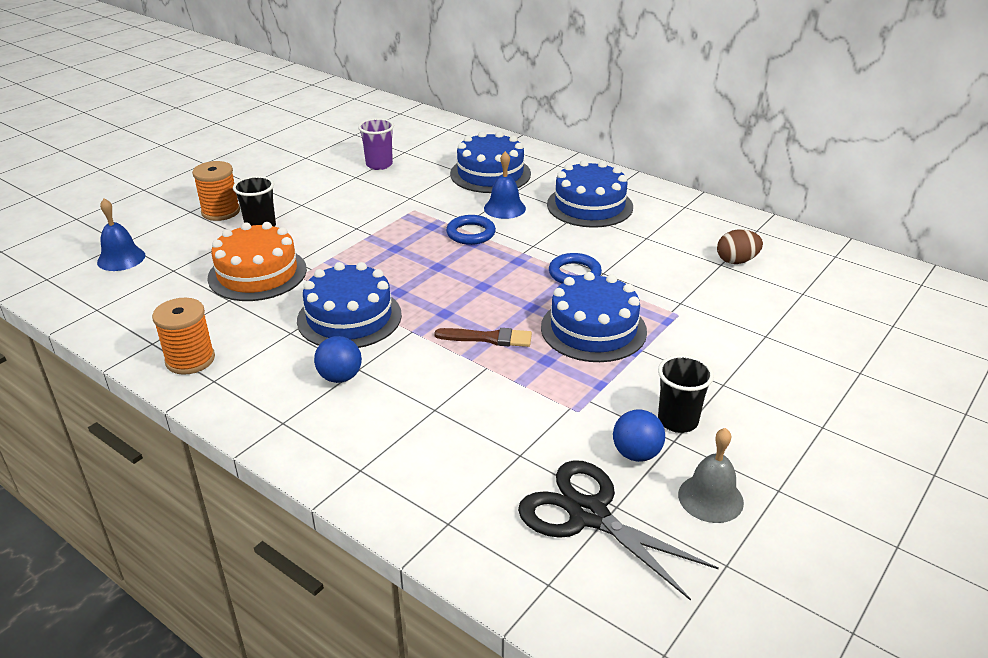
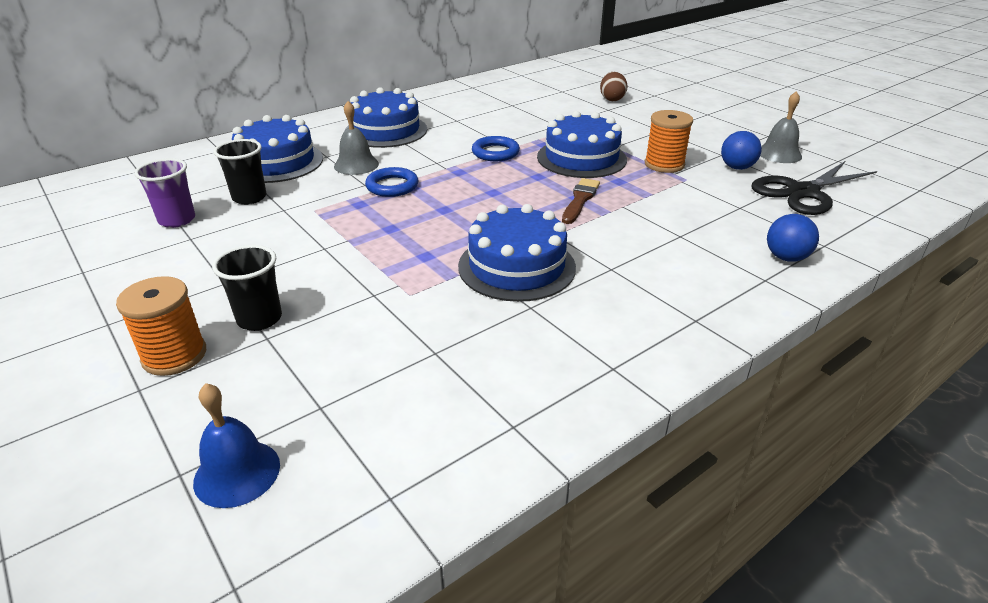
camera: 75 degrees left, 0 degrees up
orange spool [152,298,215,375] -> orange spool moved to [645,110,693,173]
orange cake [208,222,307,301] -> none
blue ball [314,336,362,383] -> blue ball moved to [767,214,819,262]
blue bell [484,151,526,219] -> grey bell [334,101,379,175]
black cup [658,355,714,433] -> black cup moved to [213,139,266,205]
brown egg [717,229,763,264] -> brown egg moved to [600,72,628,101]

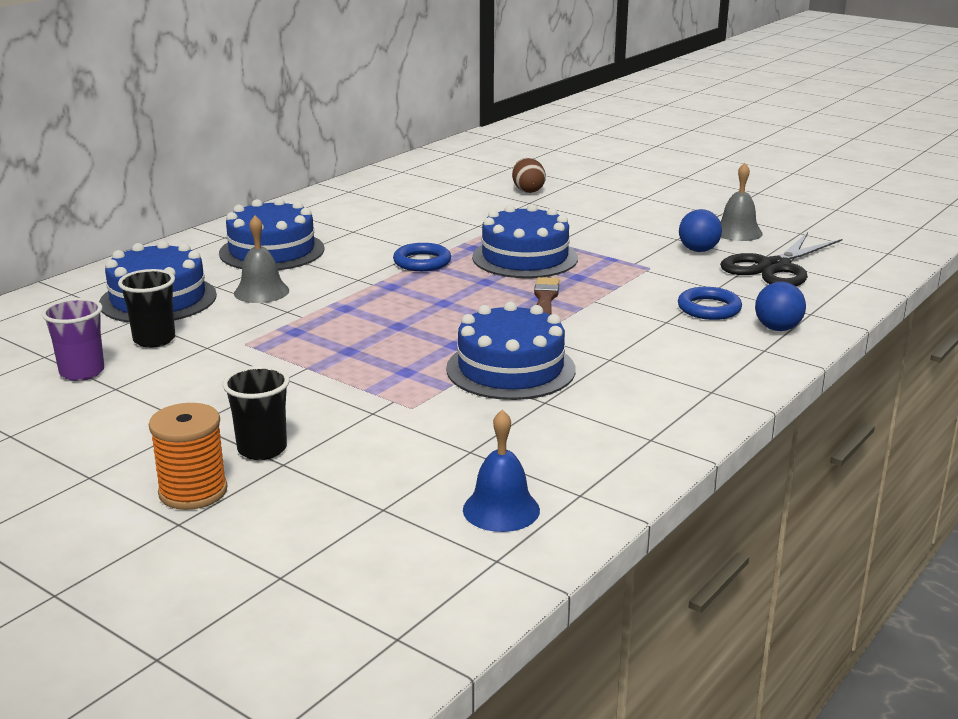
camera: 15 degrees left, 10 degrees down
blue bell [193,383,280,508] -> blue bell moved to [463,410,540,532]
blue ring [365,167,418,197] -> blue ring moved to [678,287,742,320]
orange spool [645,110,693,173] -> none

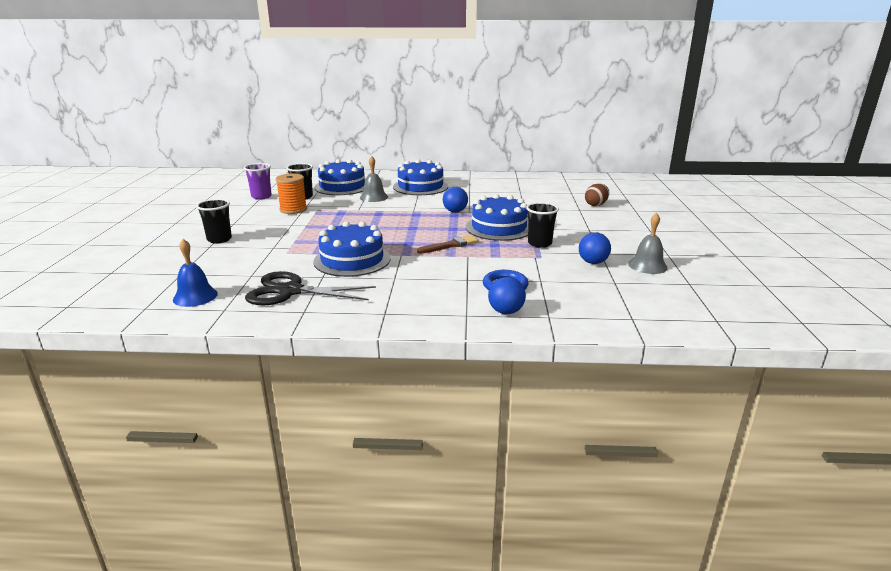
camera: 55 degrees right, 0 degrees up
orange spool [148,403,228,510] -> orange spool moved to [276,174,307,214]
blue ring [393,243,451,271] -> blue ball [443,187,468,212]
black scissors [720,232,842,286] -> black scissors moved to [245,271,376,305]
none -> black cup [526,202,559,248]

